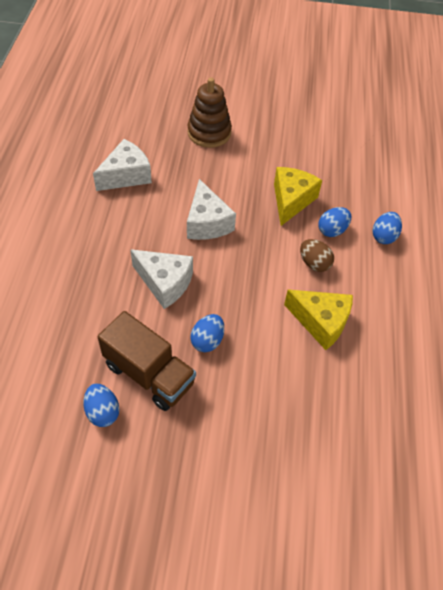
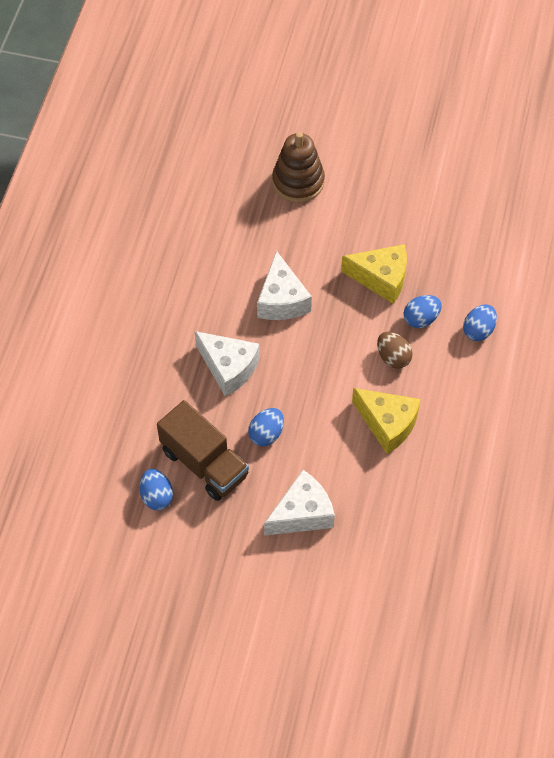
camera: 10 degrees right, 5 degrees up
white cheese [93,139,152,191] -> white cheese moved to [264,470,335,536]
yellow cheese [274,167,322,226] -> yellow cheese turned 75 degrees clockwise [341,244,407,304]

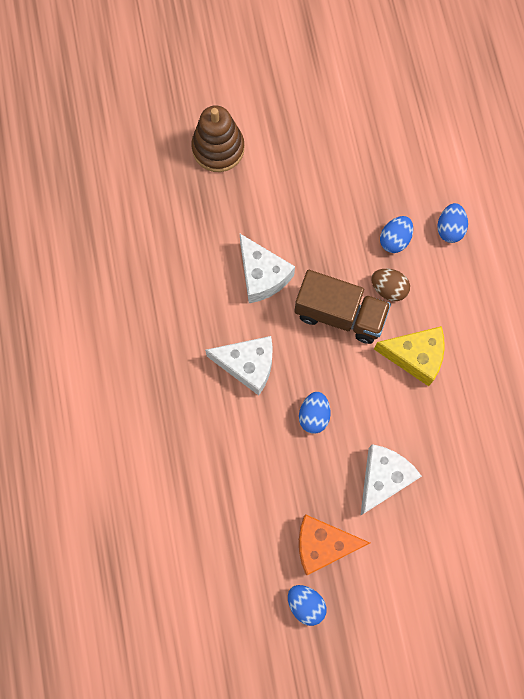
camera: 25 degrees left, 15 degrees up
blue egg [140,469,173,510] -> blue egg moved to [288,585,327,626]
brown truck [157,400,249,501] -> brown truck moved to [294,270,391,344]
yellow cheese [341,244,407,304] -> none
none -> orange cheese [299,514,370,575]

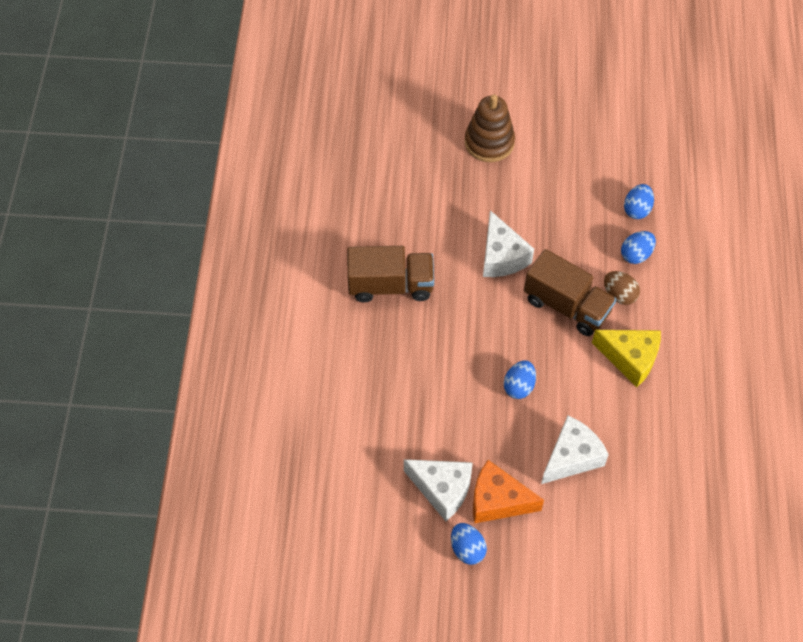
camera: 15 degrees right, 15 degrees down
white cheese [205,336,273,395] -> white cheese moved to [404,459,473,521]
blue egg [437,203,468,243] -> blue egg moved to [624,184,654,219]
none -> brown truck [347,246,434,303]

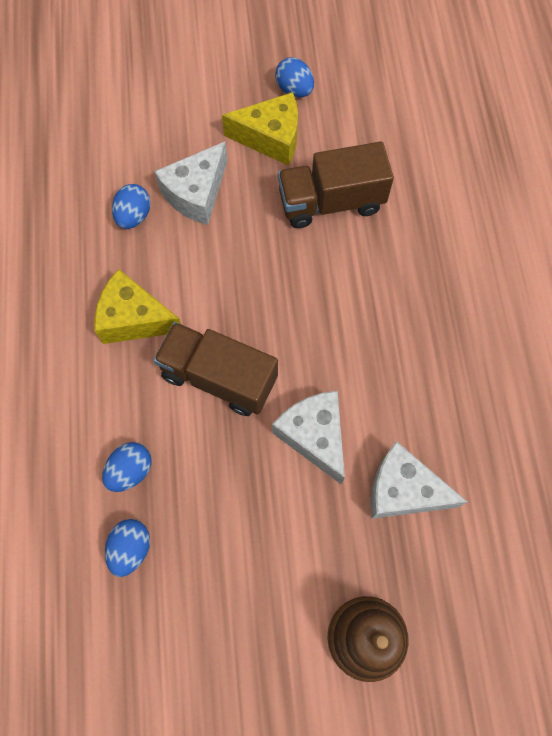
camera: 170 degrees right, 10 degrees up
brown truck [347,246,434,303] -> brown truck moved to [278,141,394,228]
white cheese [404,459,473,521] -> white cheese moved to [370,441,467,519]
orange cheese [473,460,544,524] -> yellow cheese [222,92,298,166]
blue egg [504,361,536,399] -> blue egg moved to [112,184,151,229]
brown egg [604,271,640,305] -> none

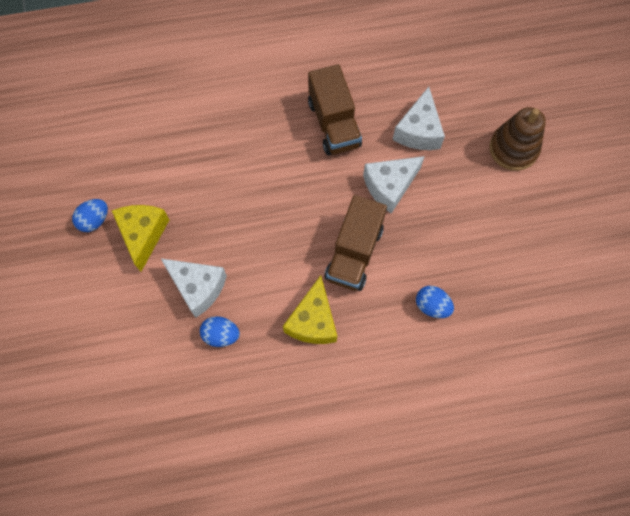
camera: 95 degrees left, 0 degrees up
blue egg [105,519,150,577] -> none
brown truck [278,141,394,228] -> brown truck moved to [308,64,362,155]

